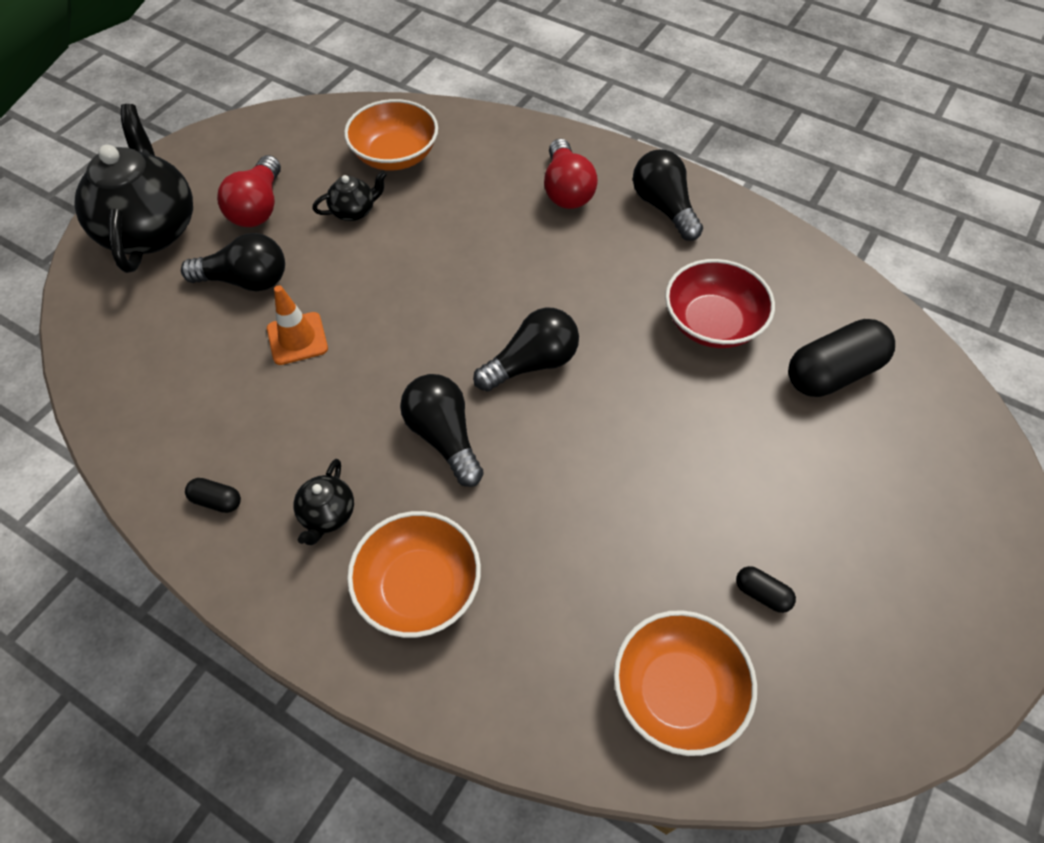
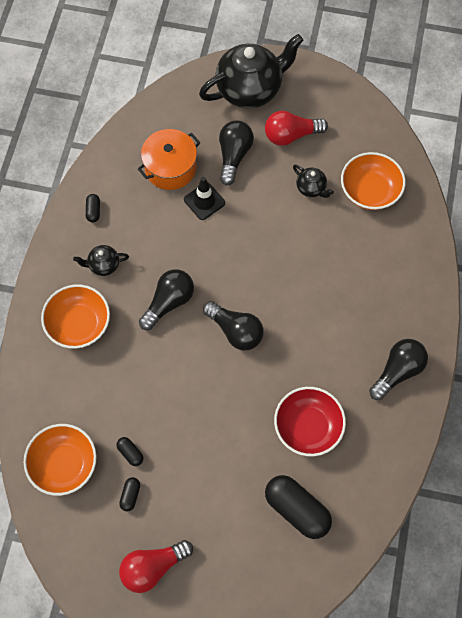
camera: 70 degrees right, 10 degrees up
black light bulb [181,233,285,291] -> black light bulb turned 150 degrees counterclockwise [219,121,254,185]
orange traffic cone [267,285,328,365] -> black traffic cone [184,177,225,220]
red light bulb [544,139,598,209] -> red light bulb moved to [119,540,193,593]
none -> black capsule [116,437,143,466]
none -> orange pot [138,129,200,190]

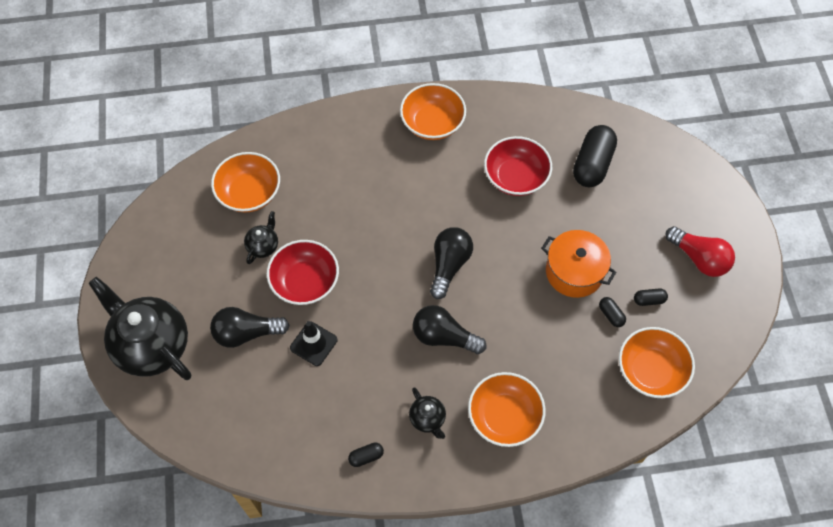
camera: 110 degrees left, 5 degrees down
black capsule [116,437,143,466] -> black capsule turned 60 degrees counterclockwise [599,297,626,327]
orange pot [138,129,200,190] -> orange pot moved to [541,230,616,298]
red light bulb [265,111,328,146] -> none
black light bulb [369,339,428,400] -> orange bowl [400,83,466,140]
none -> red bowl [267,240,339,305]

